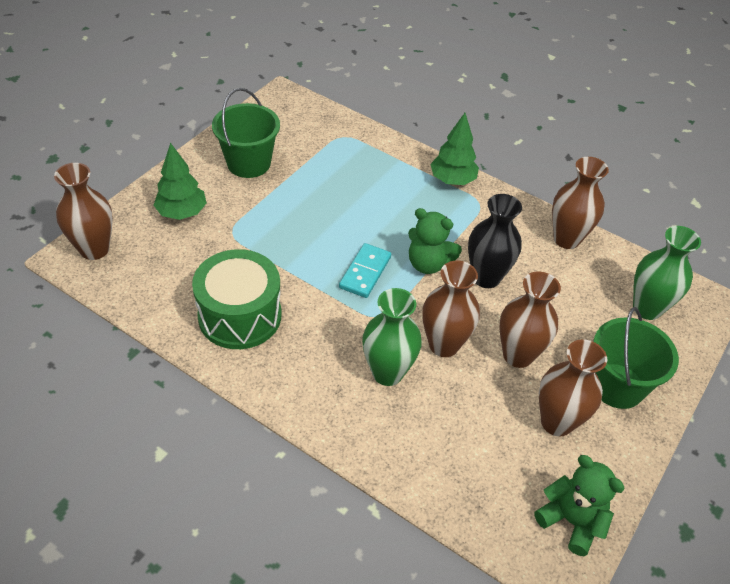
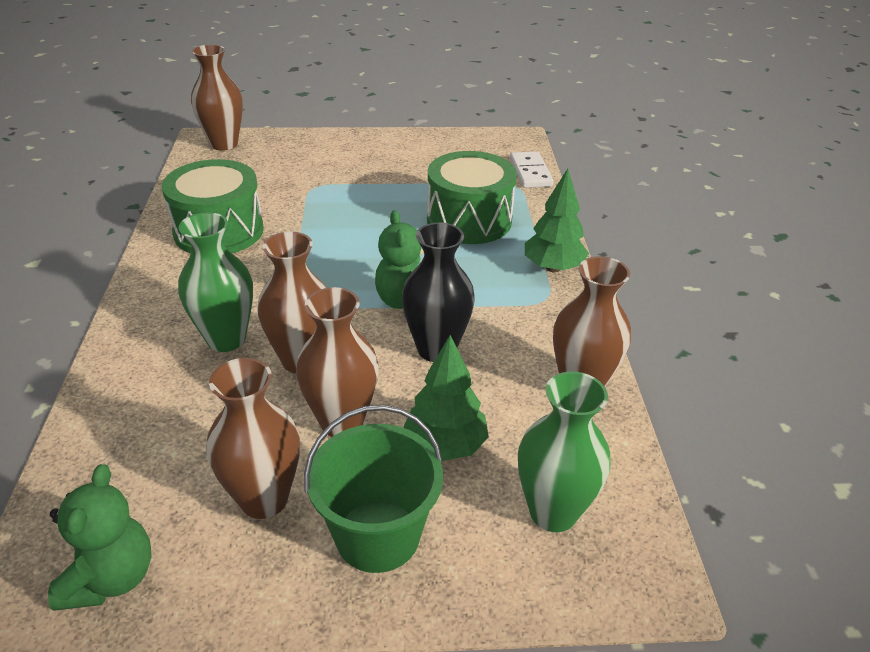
camera: 55 degrees right, 10 degrees down
green tree [153,143,207,220] -> green tree moved to [403,335,489,461]
green bucket [212,88,280,178] -> none
turquoise domino [339,243,391,298] -> none
none -> green drum [427,151,517,244]
none -> white domino [510,151,553,188]

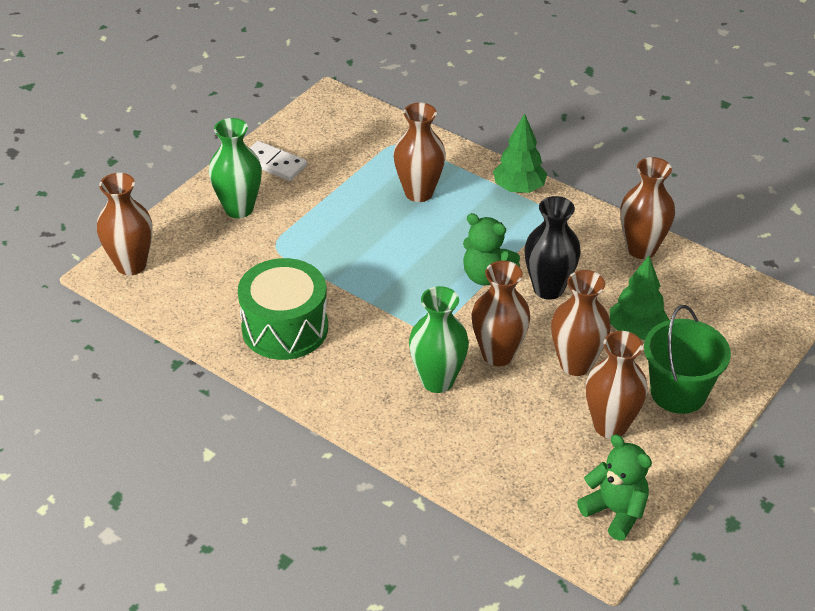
camera: 50 degrees left, 5 degrees up
green drum [427,151,517,244] -> brown vase [393,103,446,202]
white domino [510,151,553,188] -> white domino moved to [250,141,307,181]
green vase [518,371,611,532] -> green vase moved to [209,118,262,218]

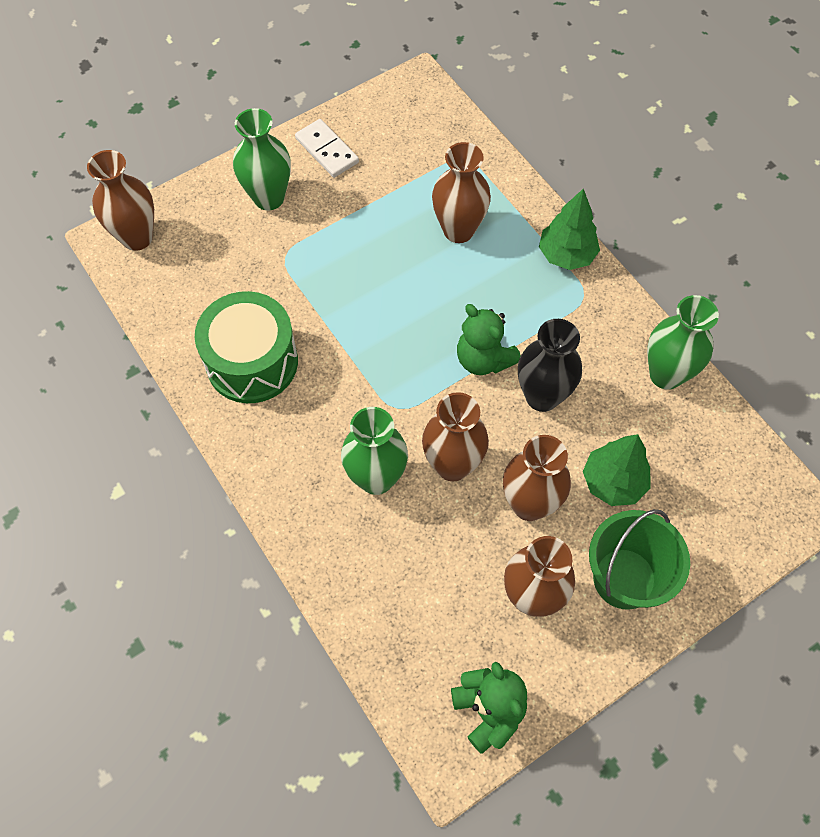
camera: 20 degrees right, 20 degrees up
brown vase [620,157,675,259] -> green vase [647,295,719,390]

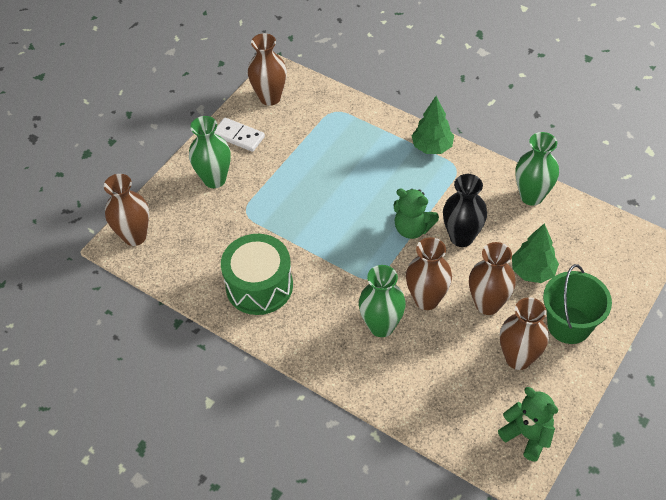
camera: 20 degrees left, 10 degrees down
brown vase [432,142,491,243] -> brown vase moved to [248,33,287,106]

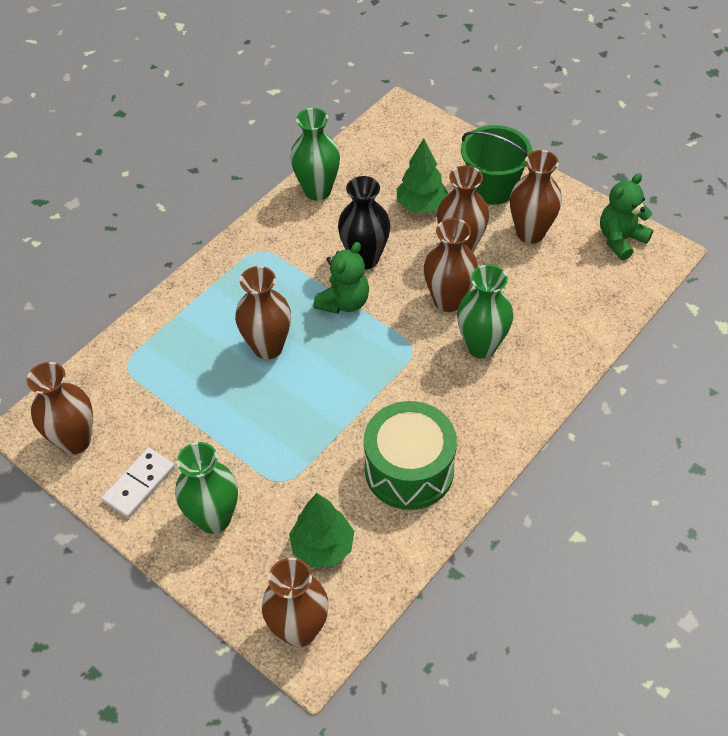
camera: 85 degrees left, 0 degrees up
green tree [412,96,454,154] -> green tree moved to [289,493,354,567]
none -> brown vase [235,266,291,359]

